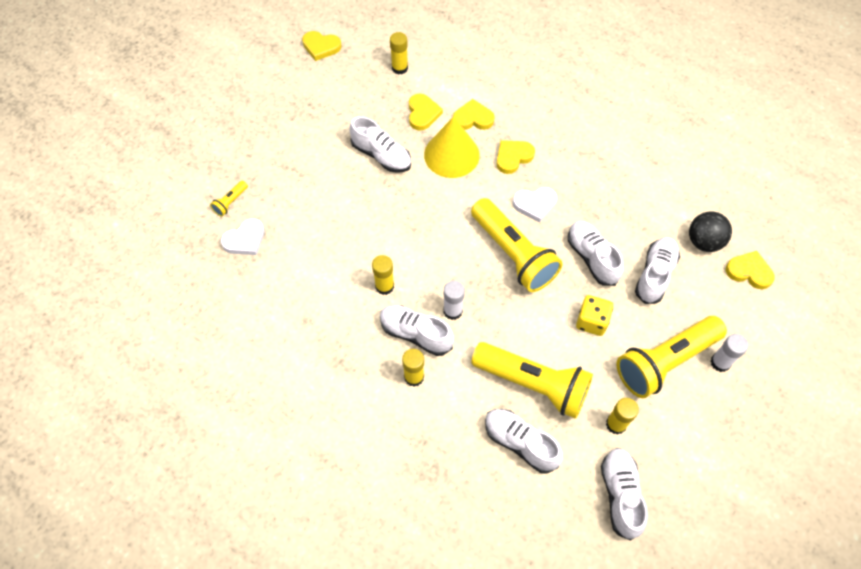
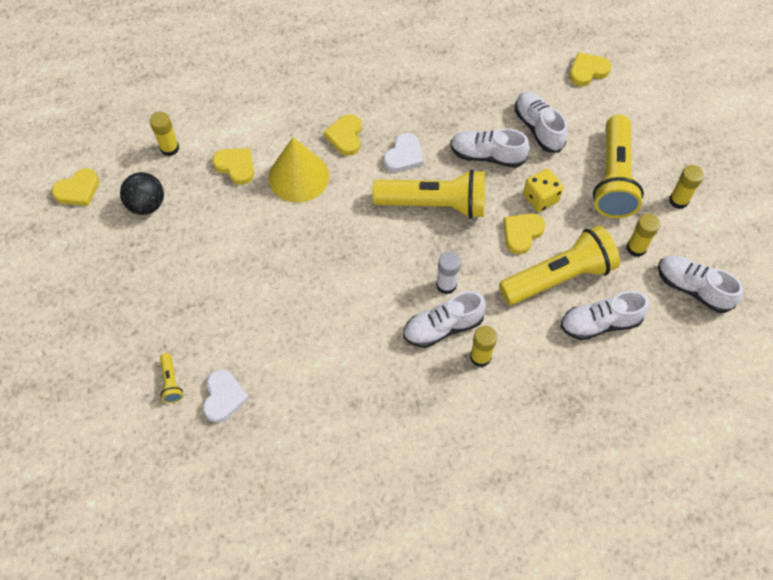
camera: 50 degrees left, 0 degrees up
white shoe [350,116,411,173] -> none
yellow glue stick [372,255,394,295] -> yellow glue stick moved to [669,165,704,209]
yellow heart [453,99,495,130] -> yellow heart moved to [503,213,545,254]
black ball [689,212,732,252] -> black ball moved to [120,172,164,215]
white glue stick [711,334,749,372] -> none

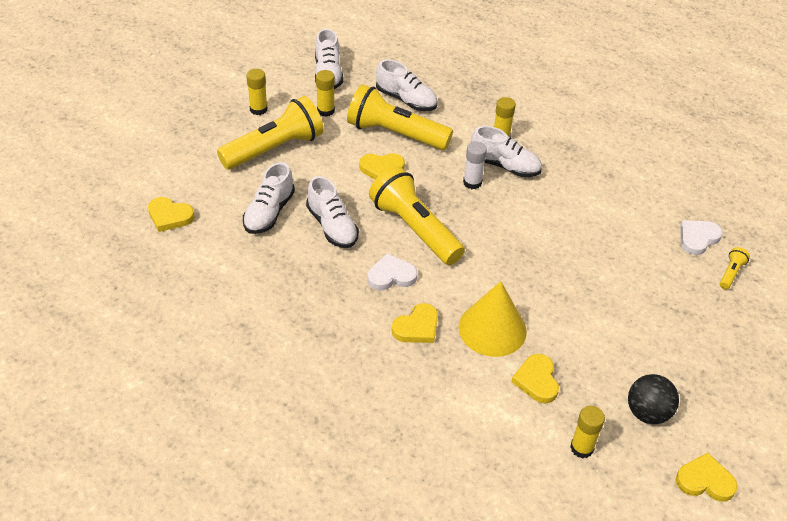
camera: 135 degrees left, 15 degrees down
yellow dice [523,169,563,212] -> none

